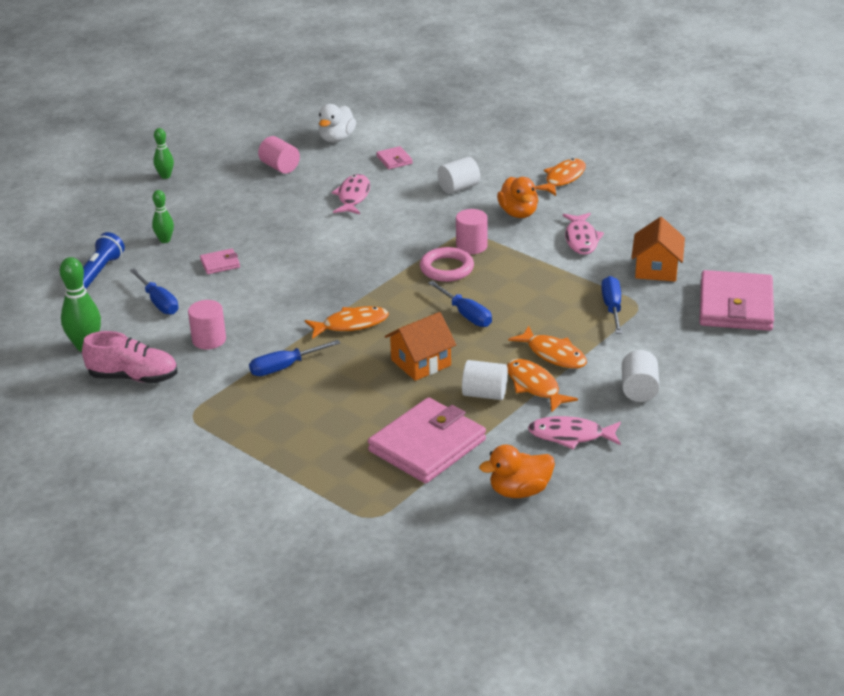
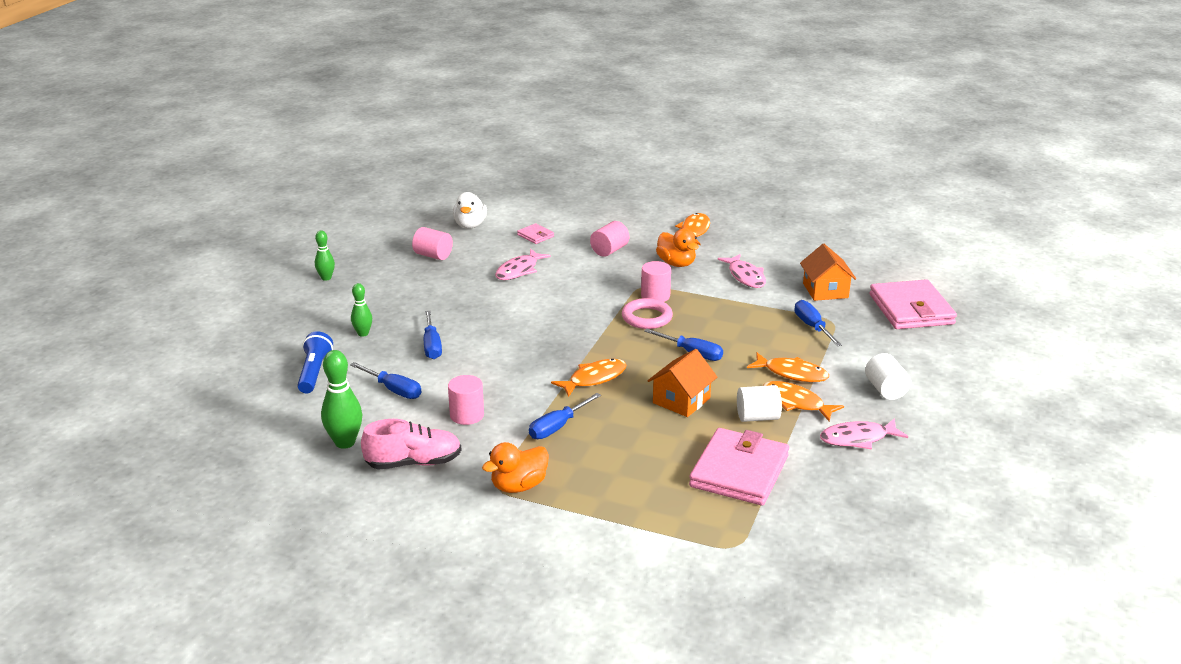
camera: 20 degrees left, 5 degrees down
pink wallet [200,249,240,274] -> blue screwdriver [424,311,442,359]
pink fish [331,174,370,214] -> pink fish turned 135 degrees counterclockwise [495,249,551,280]
white cylinder [437,157,480,194] -> pink cylinder [590,221,629,257]
orange duck [479,445,555,498] -> orange duck moved to [482,442,549,493]

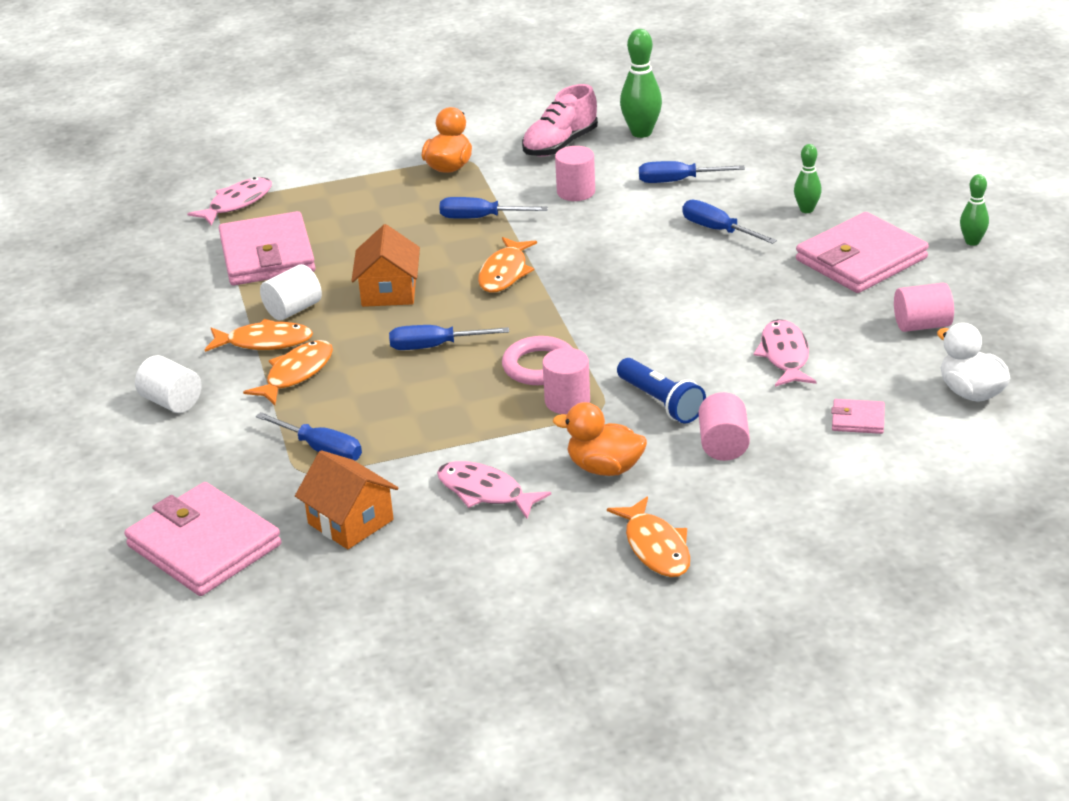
camera: 145 degrees right, 5 degrees up
blue flashlight [297,331,333,394] -> blue flashlight moved to [617,358,706,423]
blue screwdriver [529,393,601,439] -> blue screwdriver turned 90 degrees counterclockwise [439,197,548,219]
orange fish [747,353,829,382] -> orange fish turned 135 degrees clockwise [243,340,333,405]
pink fish [820,418,908,450] -> pink fish moved to [187,177,272,226]
none -> pink wallet [796,212,929,293]

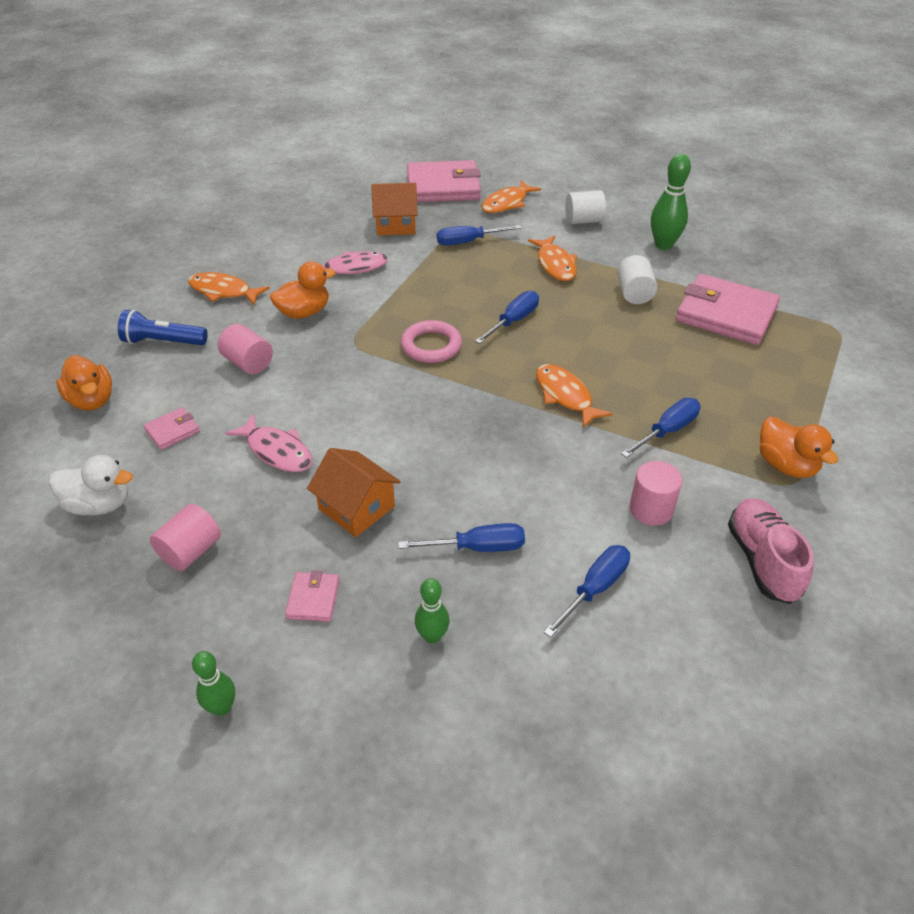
camera: 130 degrees right, 10 degrees up
pink fish [187,177,272,226] -> none
orange fish [205,319,313,352] -> orange fish moved to [482,180,541,213]
orange house [351,224,420,307] -> orange house moved to [307,448,401,537]
pink cylinder [542,348,590,414] -> none
blue flashlight [617,358,706,423] -> blue flashlight moved to [118,310,208,345]
green bowling pin [620,29,662,138] -> green bowling pin moved to [651,154,691,250]
pink wallet [796,212,929,293] -> pink wallet [285,570,340,622], size x0.44
none -> orange duck [56,355,112,411]

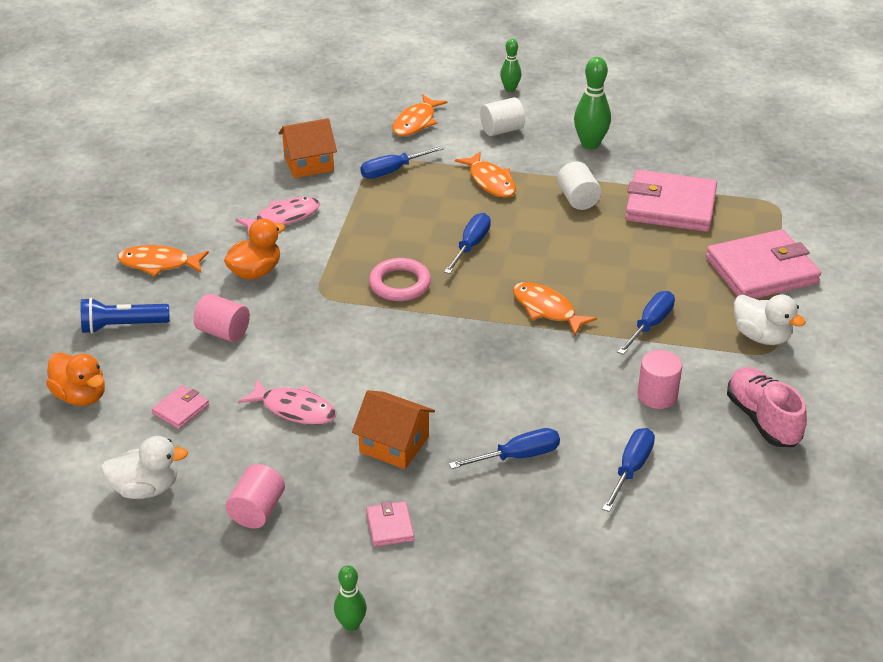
camera: 15 degrees left, 5 degrees down
pink wallet [407,160,481,202] -> pink wallet moved to [706,229,821,299]
green bowling pin [415,578,450,643] -> green bowling pin moved to [500,39,521,92]
orange duck [760,417,838,478] -> white duck [734,294,806,345]

